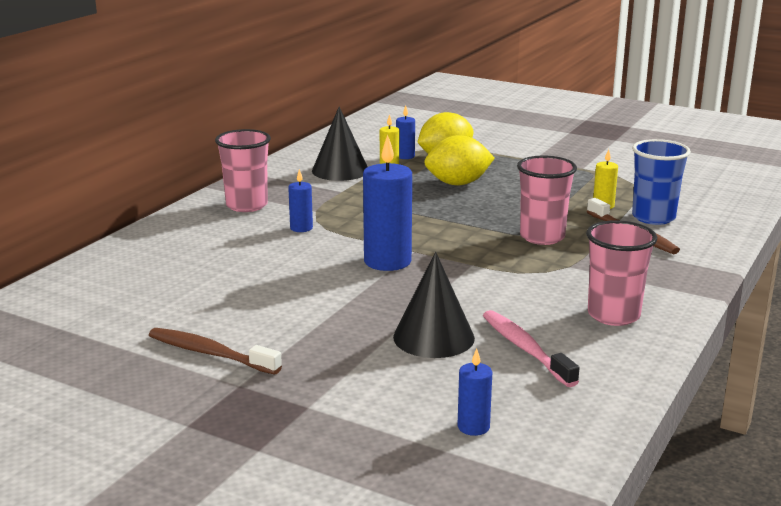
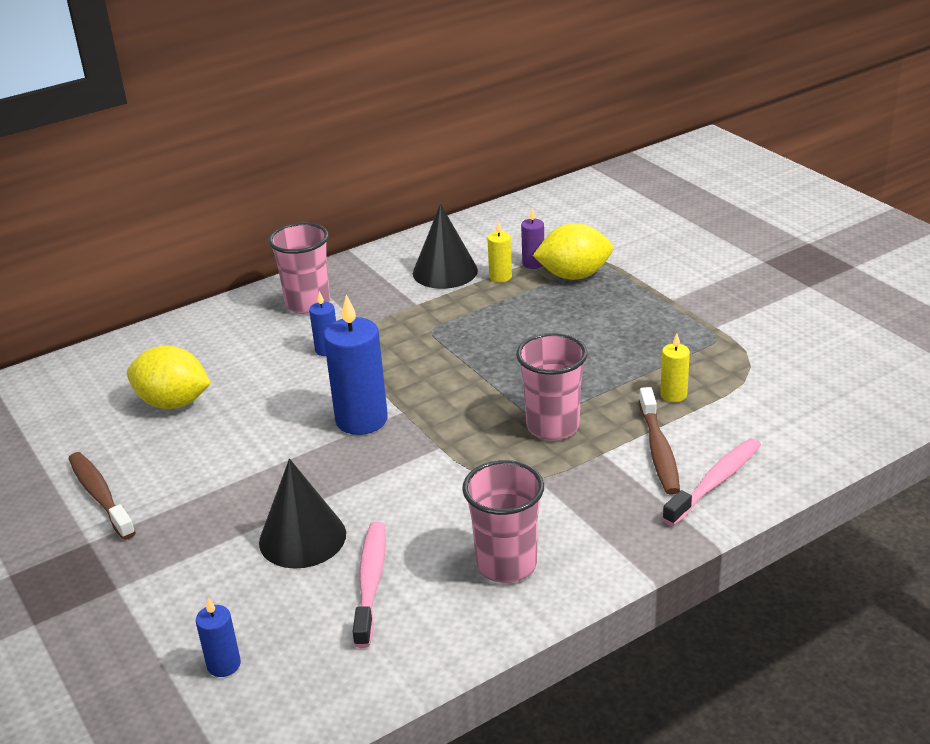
camera: 30 degrees right, 10 degrees up
blue candle [396,105,415,159] -> purple candle [521,208,544,269]
yellow lemon [424,135,495,185] -> yellow lemon moved to [127,345,211,409]
blue cup [632,139,691,225] -> none
none -> pink toothbrush [662,438,761,526]

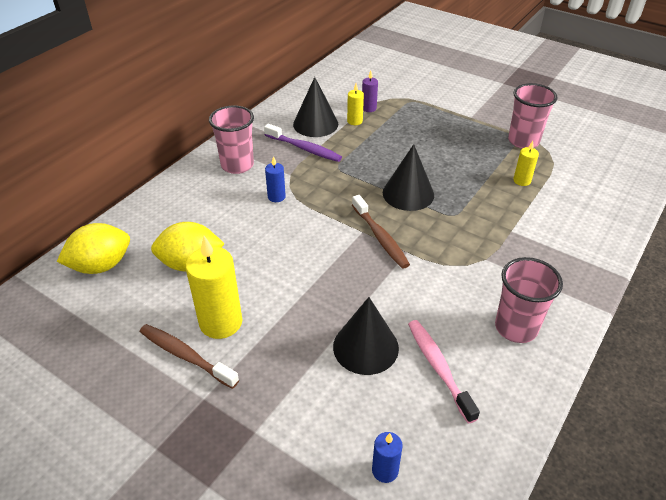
camera: 25 degrees left, 10 degrees up
blue candle [324,295,388,435] -> none
pink cup [516,333,587,440] -> pink cup moved to [508,83,558,149]
yellow lemon [533,223,613,280] -> yellow lemon moved to [57,223,130,274]
brown toothbrush [639,387,680,495] -> brown toothbrush moved to [352,195,410,269]
pink toothbrush [662,438,761,526] -> none
none -> yellow candle [186,236,242,339]
none -> purple toothbrush [264,124,342,162]
none -> black cone [383,144,434,211]

